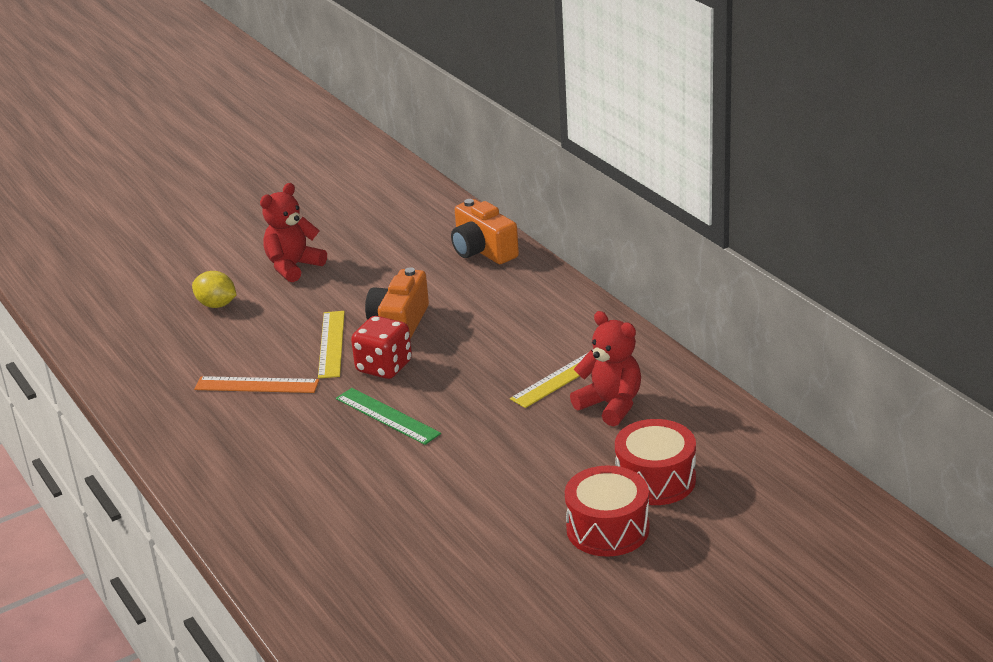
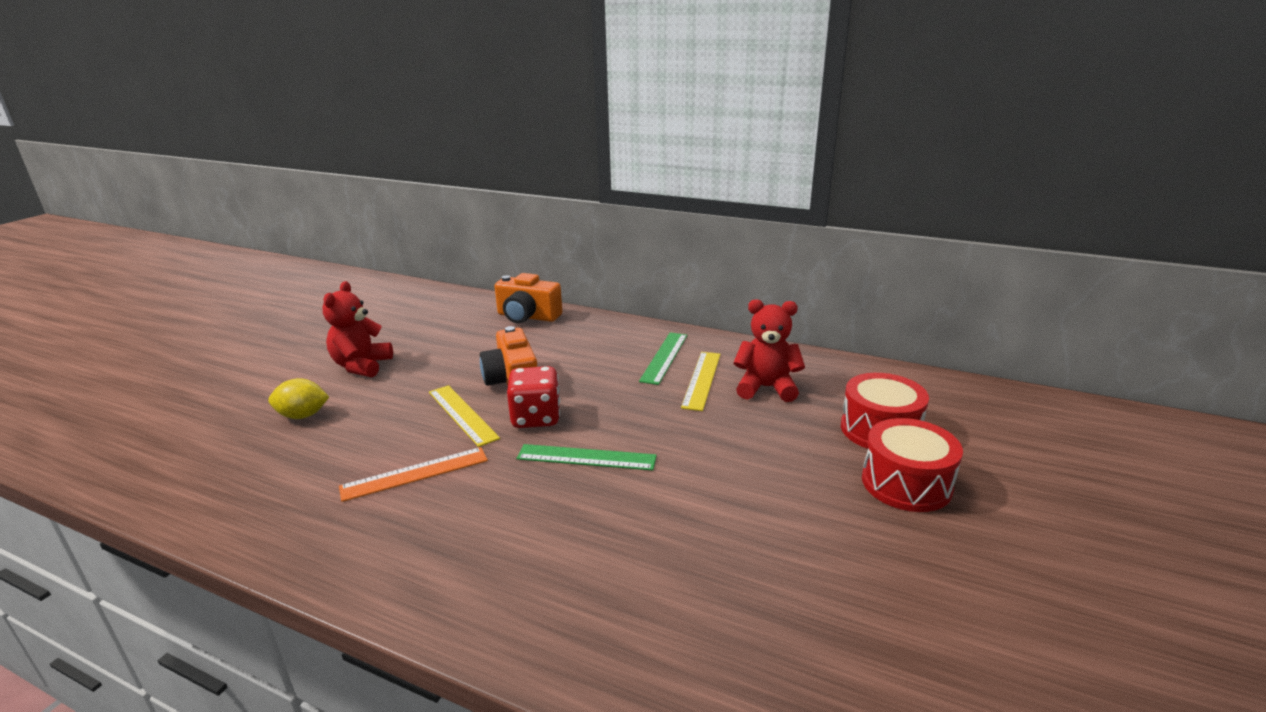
camera: 35 degrees left, 5 degrees down
none -> green ruler [639,332,687,385]

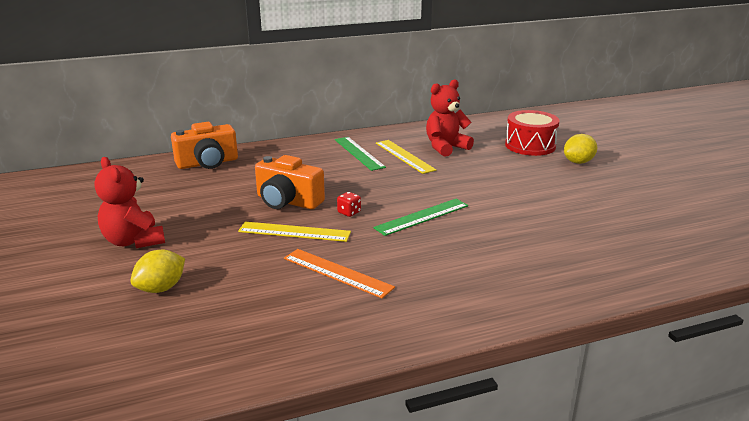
camera: 45 degrees left, 0 degrees up
orange ruler [339,447,488,502] -> orange ruler turned 75 degrees counterclockwise [284,249,395,298]
red dice [507,366,560,428] -> red dice [337,192,361,217], size x0.47
red drum [862,418,963,512] -> yellow lemon [564,134,597,164]

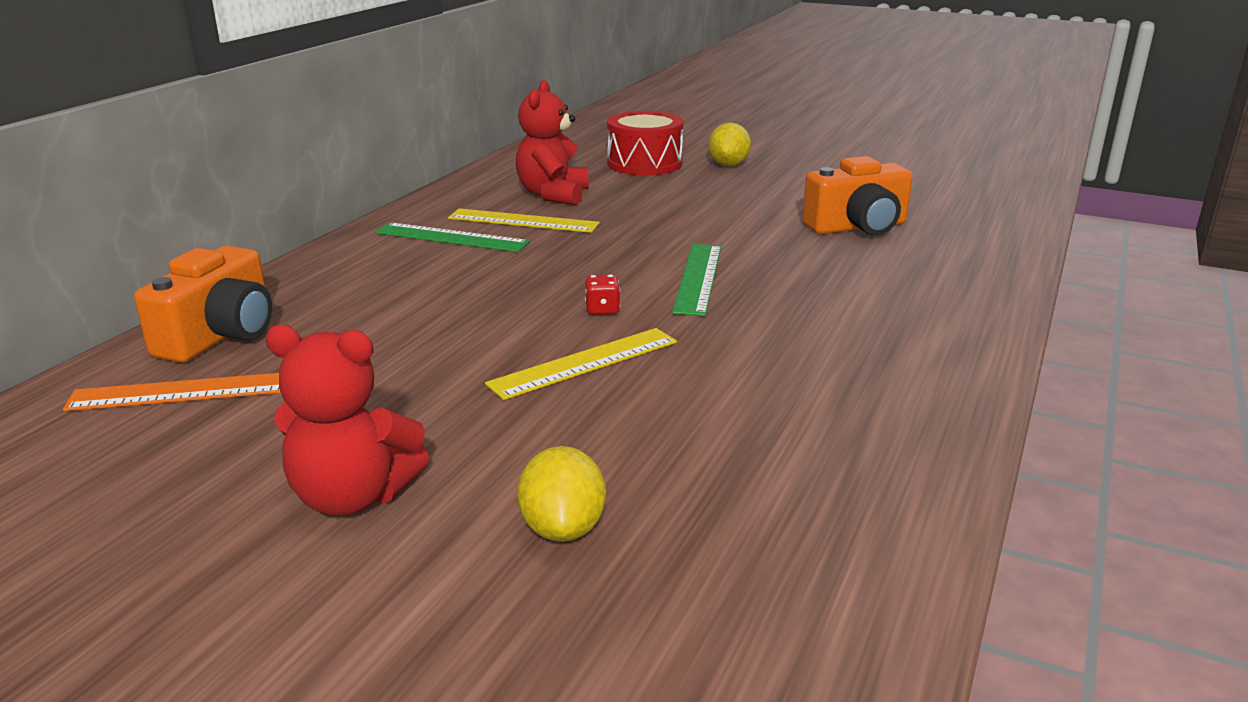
camera: 45 degrees left, 0 degrees up
orange camera [255,155,325,209] -> orange camera moved to [802,156,913,235]
orange ruler [284,249,395,298] -> orange ruler moved to [63,373,281,411]

